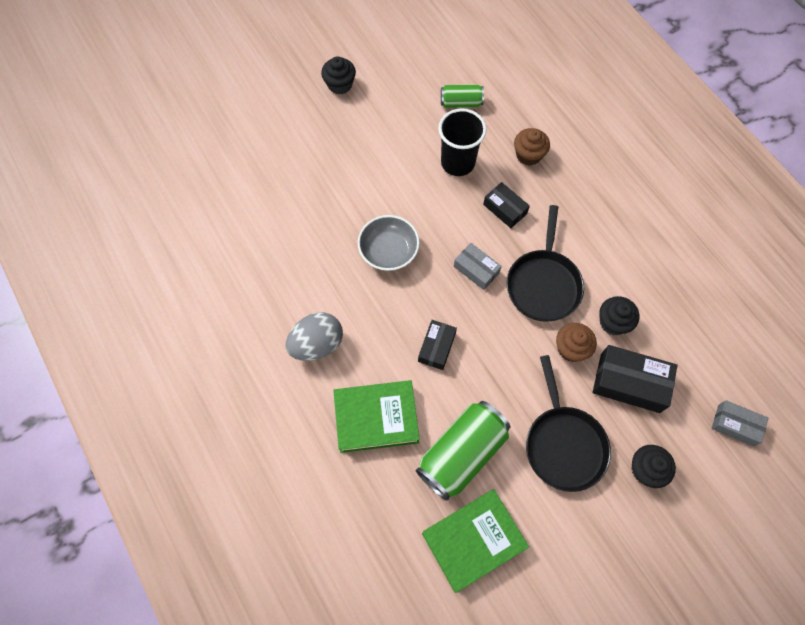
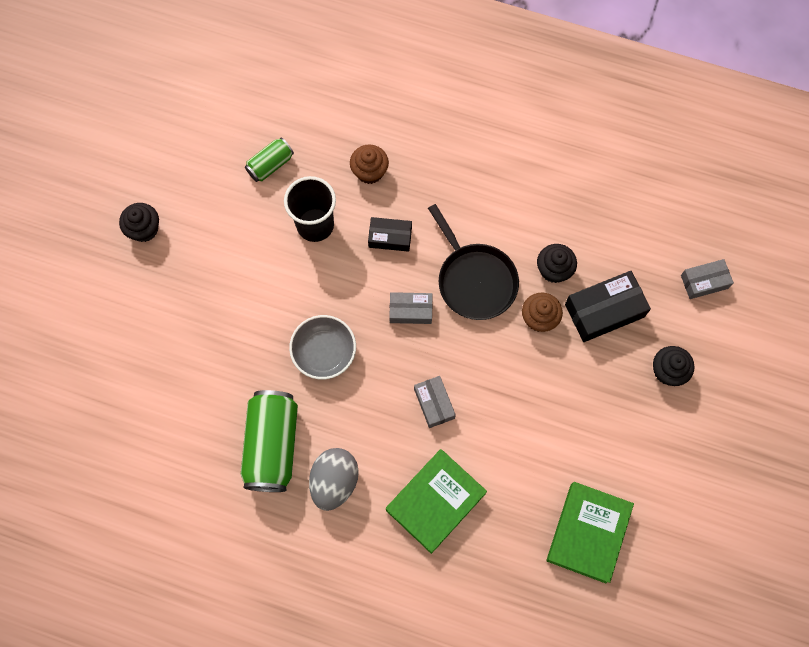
camera: 40 degrees left, 5 degrees up
green can [416,401,510,501] -> green can moved to [241,390,298,492]
black box [418,320,457,370] -> grey box [414,376,456,428]
black pan [526,355,611,492] -> none

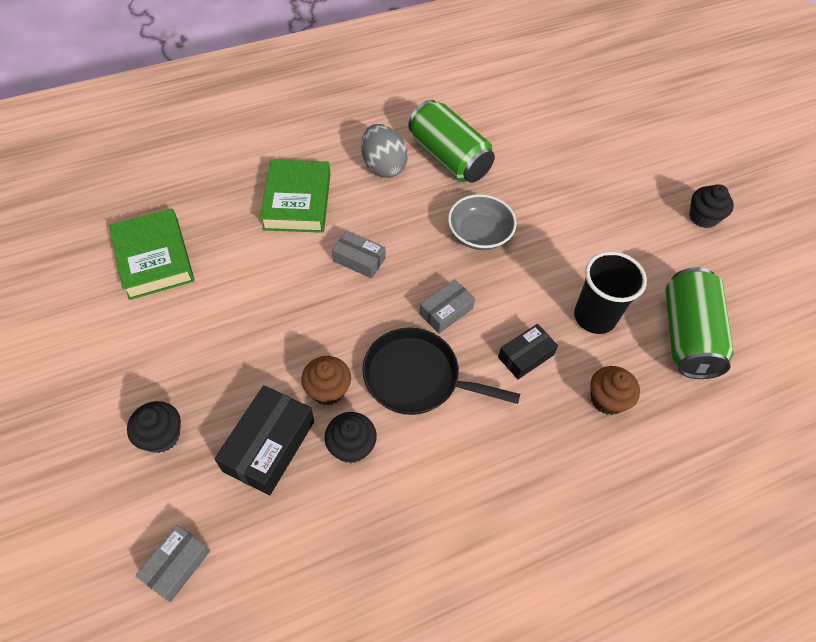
camera: 135 degrees right, 15 degrees down
green can [245,138,294,182] -> green can [666,267,734,379], size x1.86

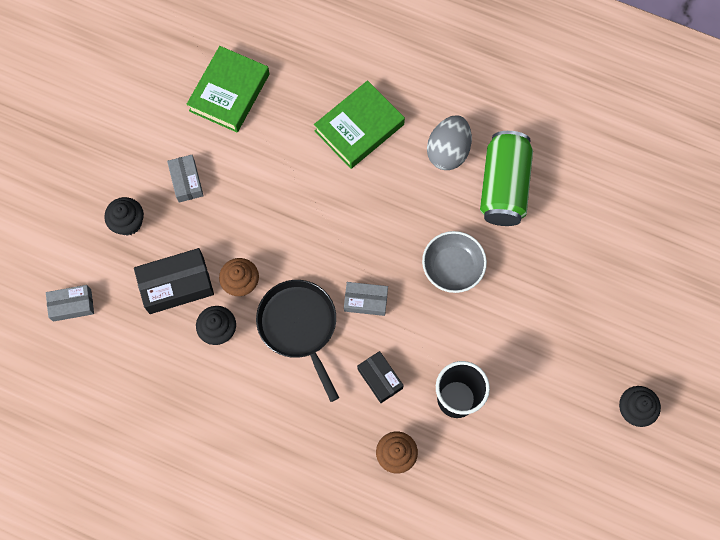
camera: 50 degrees right, 15 degrees up
grey box [332,230,386,279] -> grey box moved to [167,155,204,203]
black box [498,324,558,379] -> black box turned 45 degrees clockwise [357,351,404,403]
green can [666,267,734,379] -> none

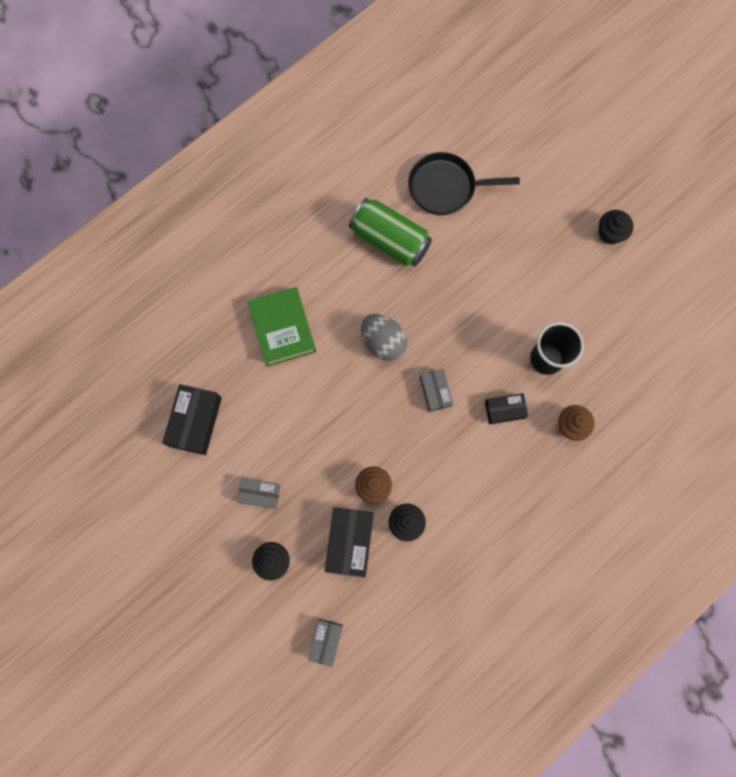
camera: 65 degrees left, 5 degrees up
green book [186,46,269,132] -> black box [162,384,222,455]
black pan [256,280,339,402] -> black pan moved to [408,152,520,215]
grey box [344,282,388,316] -> grey box turned 45 degrees counterclockwise [420,369,453,412]
grey bowl [422,231,487,293] -> none
grey egg [427,115,472,170] -> grey egg moved to [361,314,407,361]

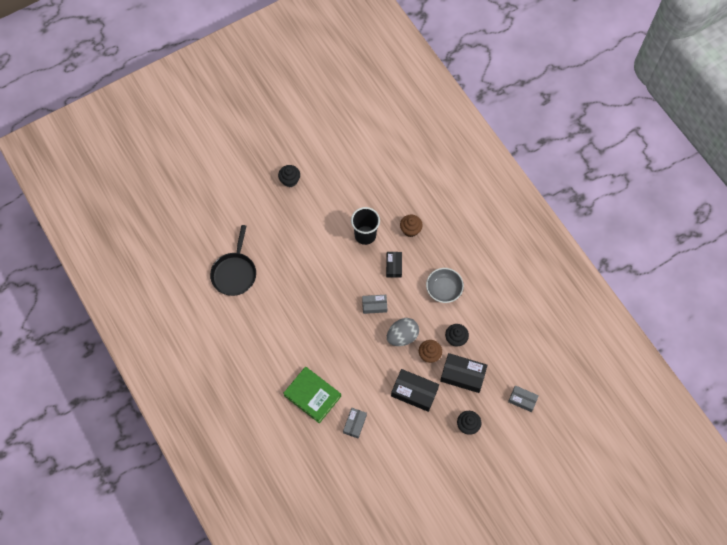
camera: 80 degrees left, 10 degrees down
black box [162,384,222,455] -> black box moved to [391,369,439,412]
grey box [237,478,281,509] -> grey box moved to [343,408,367,438]
green book [248,287,316,367] -> green book turned 45 degrees clockwise [283,367,341,423]
green can [349,198,432,267] -> none
grey egg [361,314,407,361] -> grey egg moved to [387,318,419,346]
none -> grey bowl [426,268,464,303]

